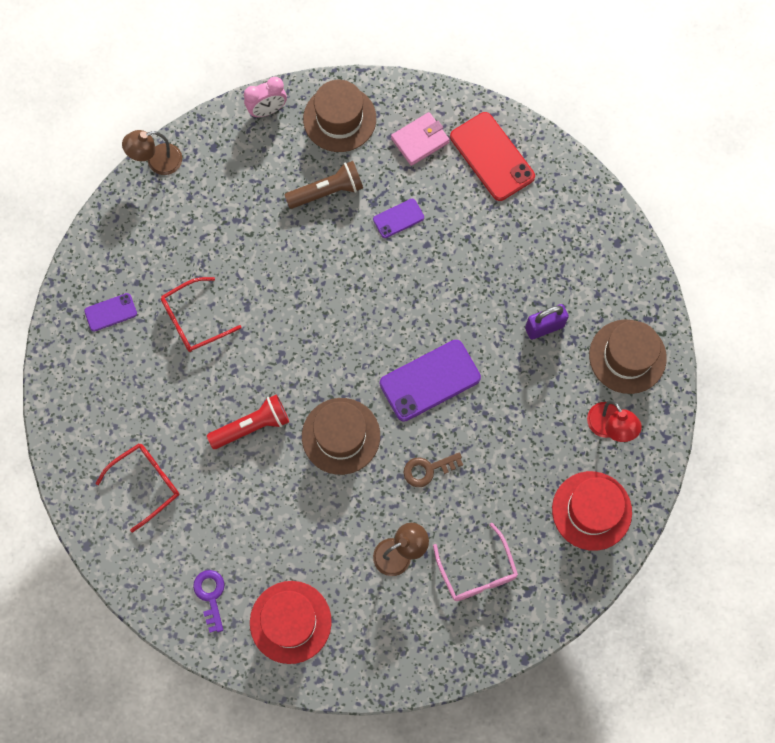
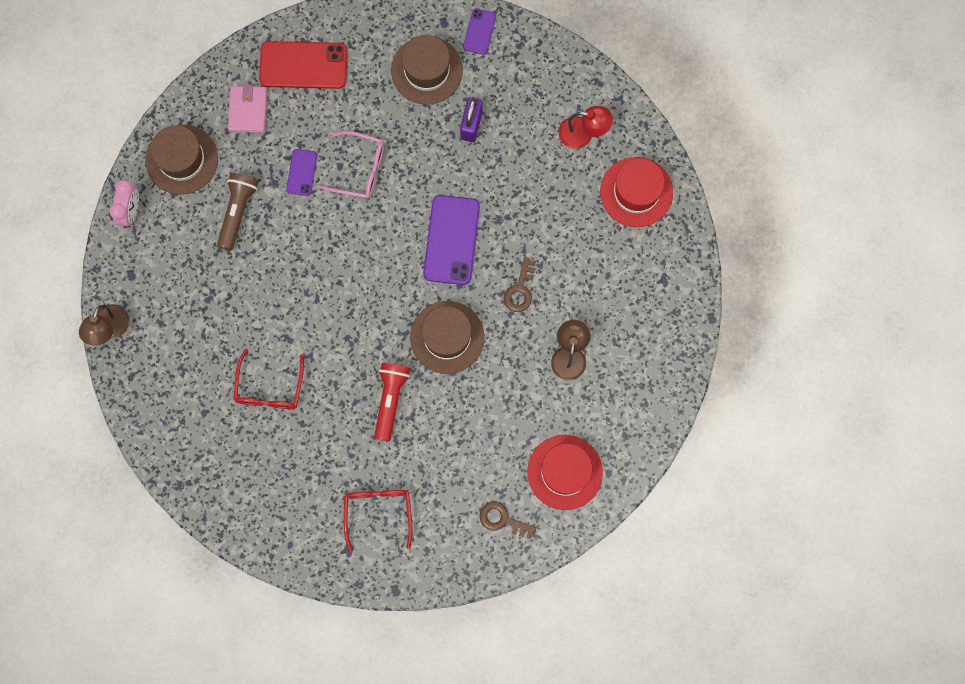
camera: 55 degrees left, 5 degrees up
purple phone [84,293,137,331] -> purple phone moved to [463,8,496,55]
purple key [193,570,224,633] -> brown key [479,502,536,539]
pink glasses [433,523,518,601] -> pink glasses moved to [317,131,384,199]
brown hat [589,319,667,394] -> brown hat moved to [391,35,463,105]

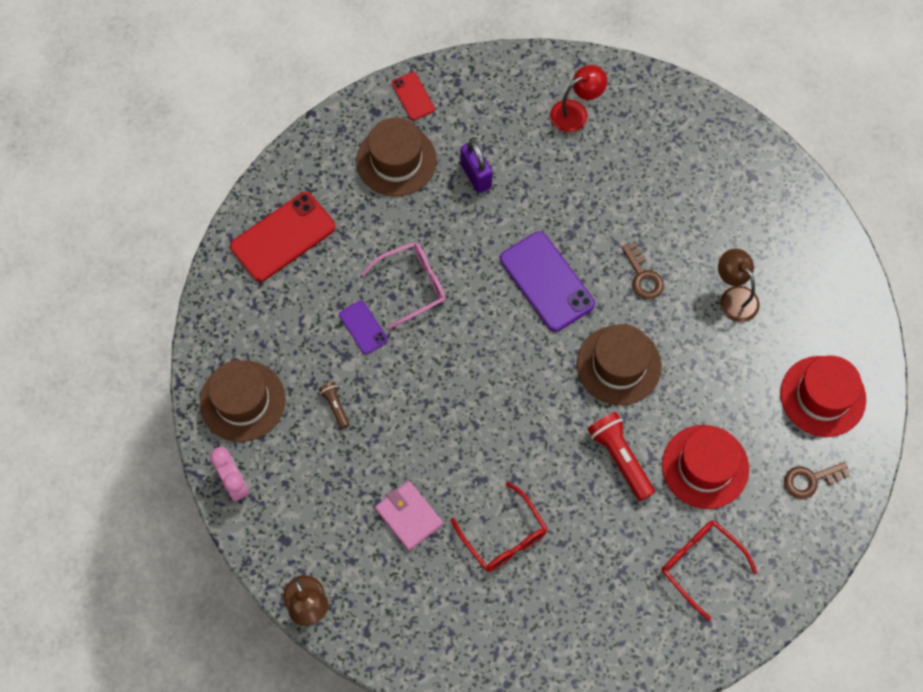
camera: 40 degrees left, 10 degrees down
brown flashlight [217,173,259,250] -> brown flashlight [319,382,350,429], size x0.53
pink wallet [228,84,267,133] -> pink wallet moved to [375,481,443,551]
purple phone [463,8,496,55] -> red phone [392,72,435,120]
red hat [600,157,673,227] -> red hat moved to [662,425,749,509]

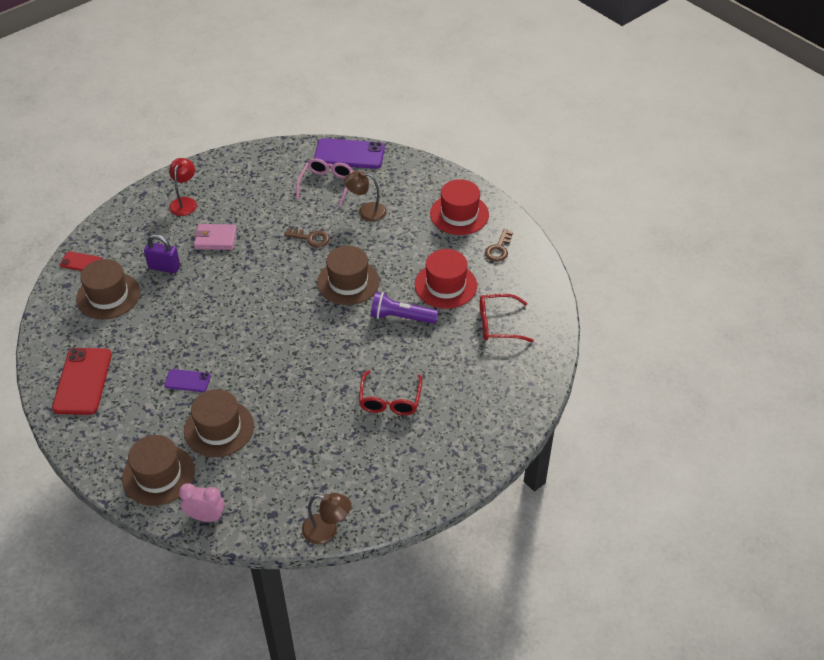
camera: 50 degrees left, 20 degrees down
brown flashlight [319,382,350,429] -> brown hat [184,389,254,457]
pink glasses [361,242,446,329] -> pink glasses moved to [296,158,353,206]
pink wallet [375,481,443,551] -> pink wallet moved to [194,224,237,250]
red glasses [451,482,548,572] -> red glasses turned 90 degrees clockwise [359,370,422,415]
purple phone [500,232,595,332] -> purple phone moved to [314,138,385,169]
red flashlight [587,412,655,501] -> purple flashlight [371,292,439,324]

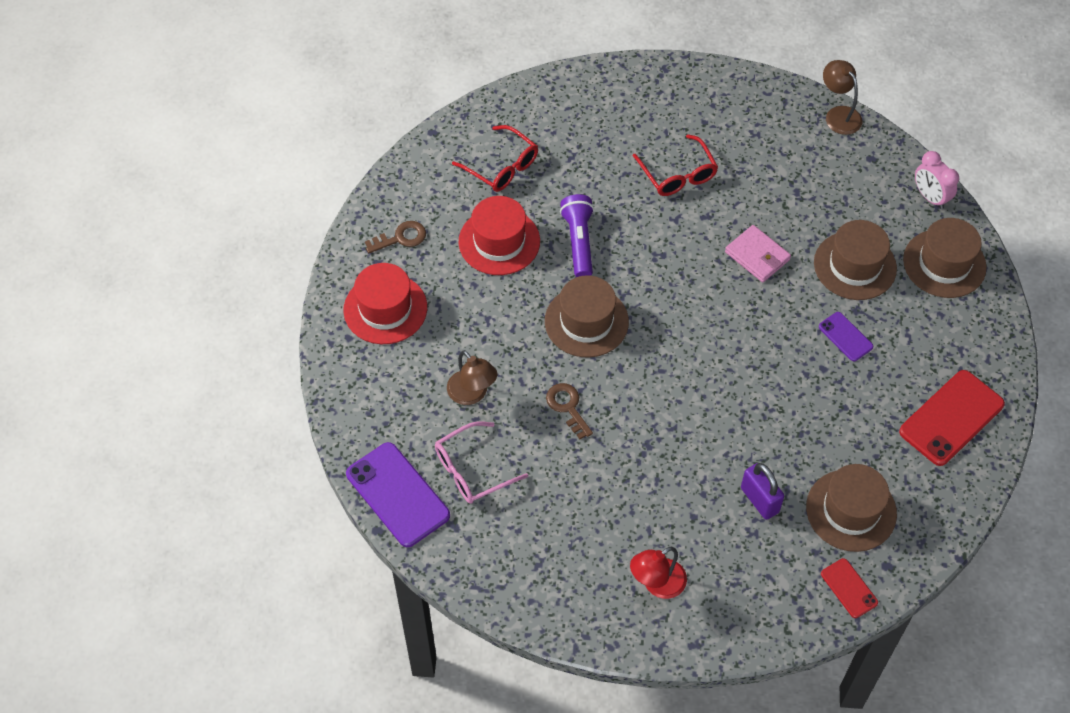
camera: 135 degrees left, 10 degrees up
pink wallet [194,224,237,250] -> pink wallet moved to [725,225,791,282]
red glasses [359,370,422,415] -> red glasses turned 105 degrees clockwise [633,134,718,196]
purple flashlight [371,292,439,324] -> purple flashlight turned 150 degrees counterclockwise [560,194,594,277]

